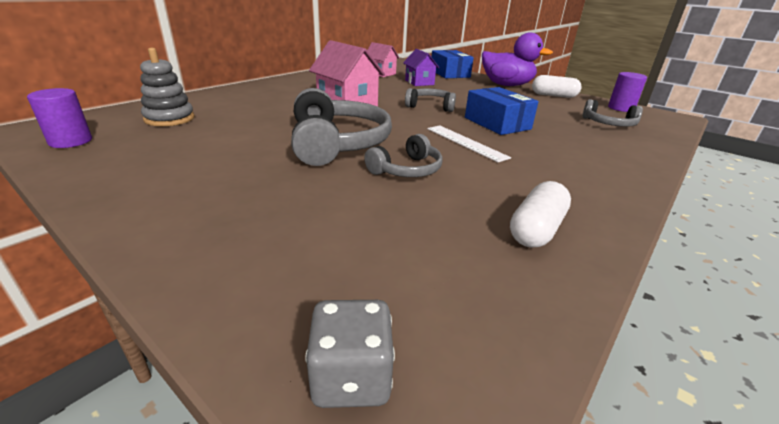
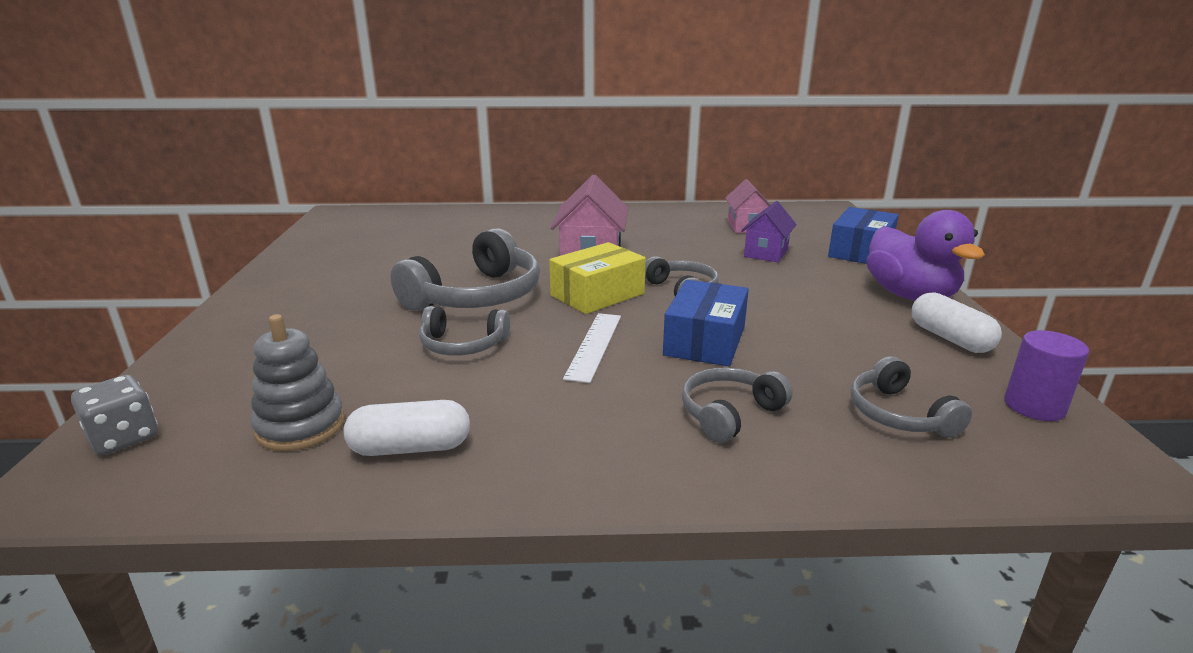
camera: 50 degrees right, 5 degrees down
purple cylinder [27,88,92,148] -> none
grey stacking toy [140,48,195,126] -> grey stacking toy moved to [251,314,345,451]
none -> yellow box [549,242,646,314]
none -> grey headphones [682,367,793,443]

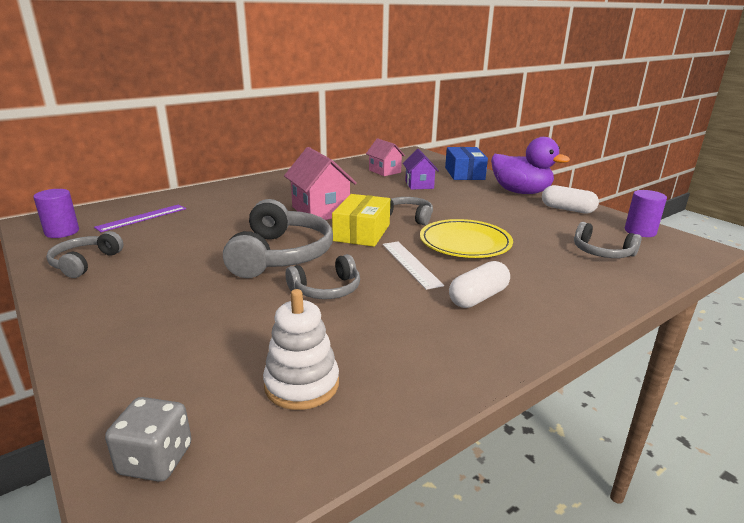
camera: 35 degrees left, 0 degrees up
grey stacking toy [251,314,345,451] -> white stacking toy [263,289,339,410]
white capsule [343,400,470,456] -> white capsule moved to [449,261,510,308]
blue box [663,280,749,366] -> yellow plate [420,219,513,258]
grey headphones [682,367,793,443] -> grey headphones moved to [46,231,124,278]
none -> purple cylinder [33,189,79,238]
none -> purple ruler [94,204,186,232]

